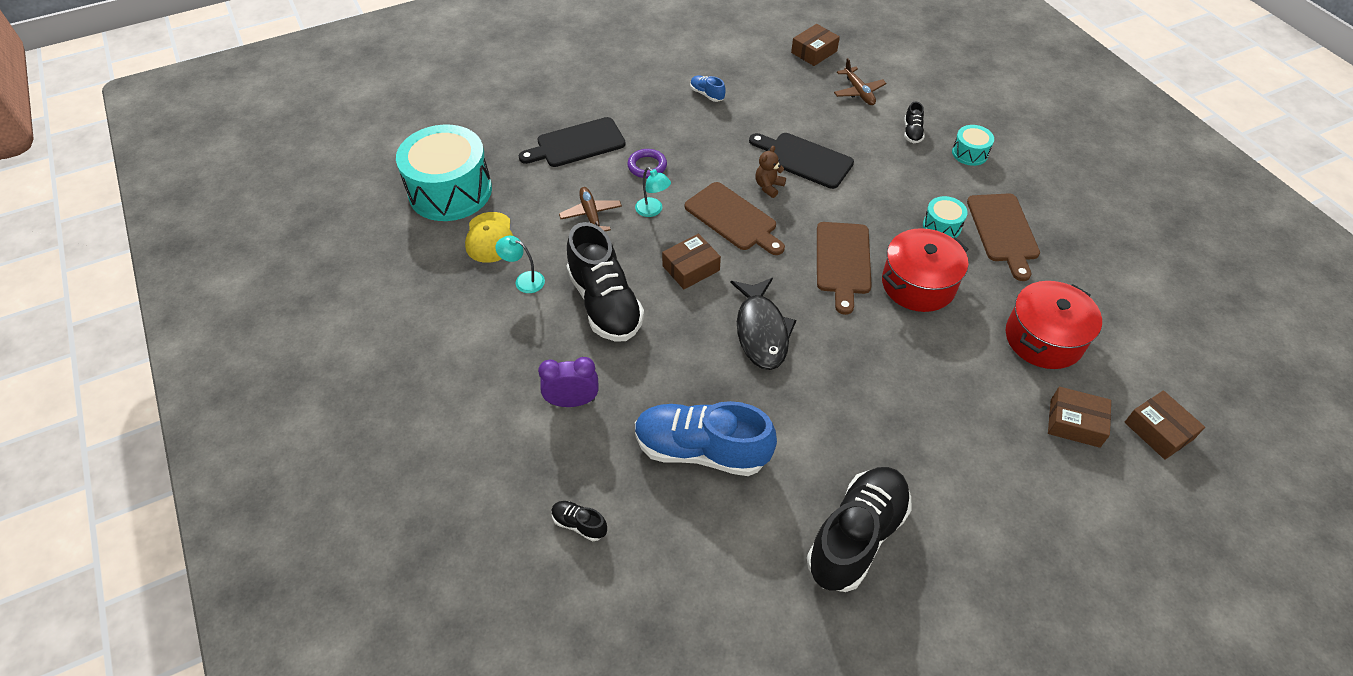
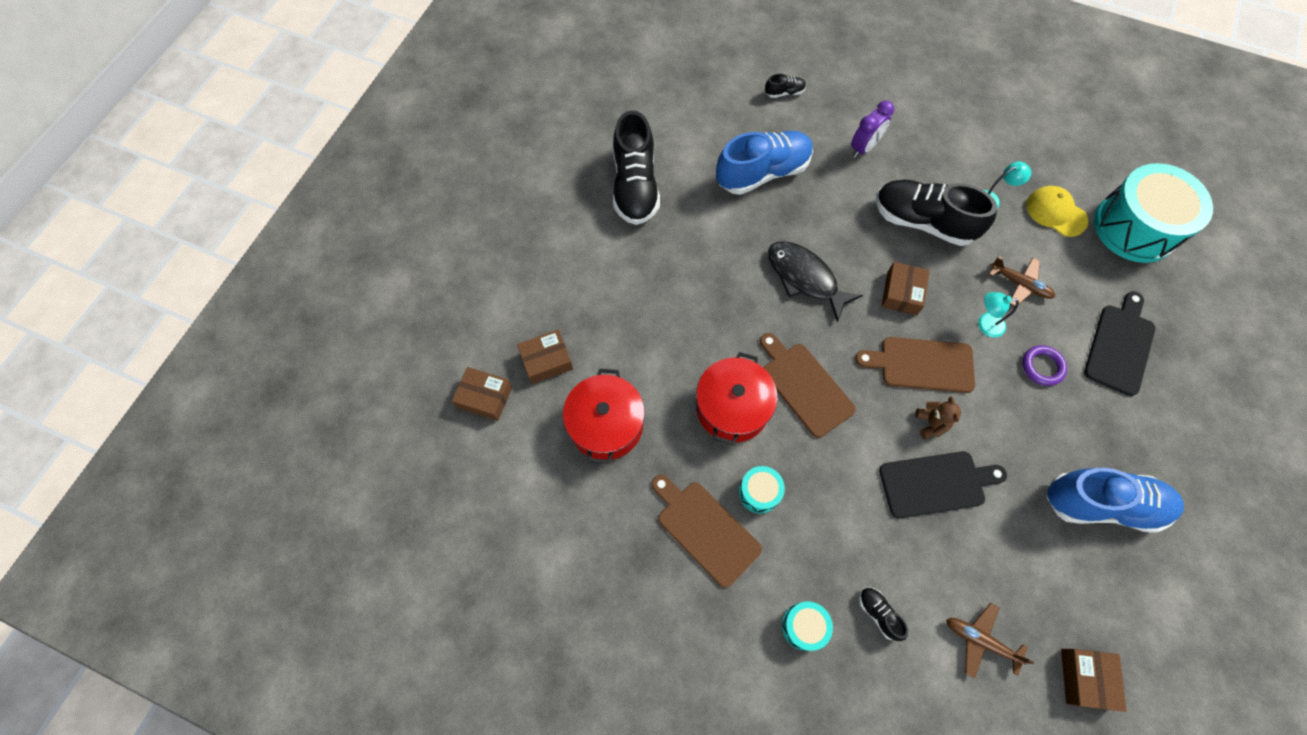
camera: 140 degrees right, 15 degrees up
blue shoe [690,75,726,102] -> blue shoe [1046,468,1184,533], size x2.36

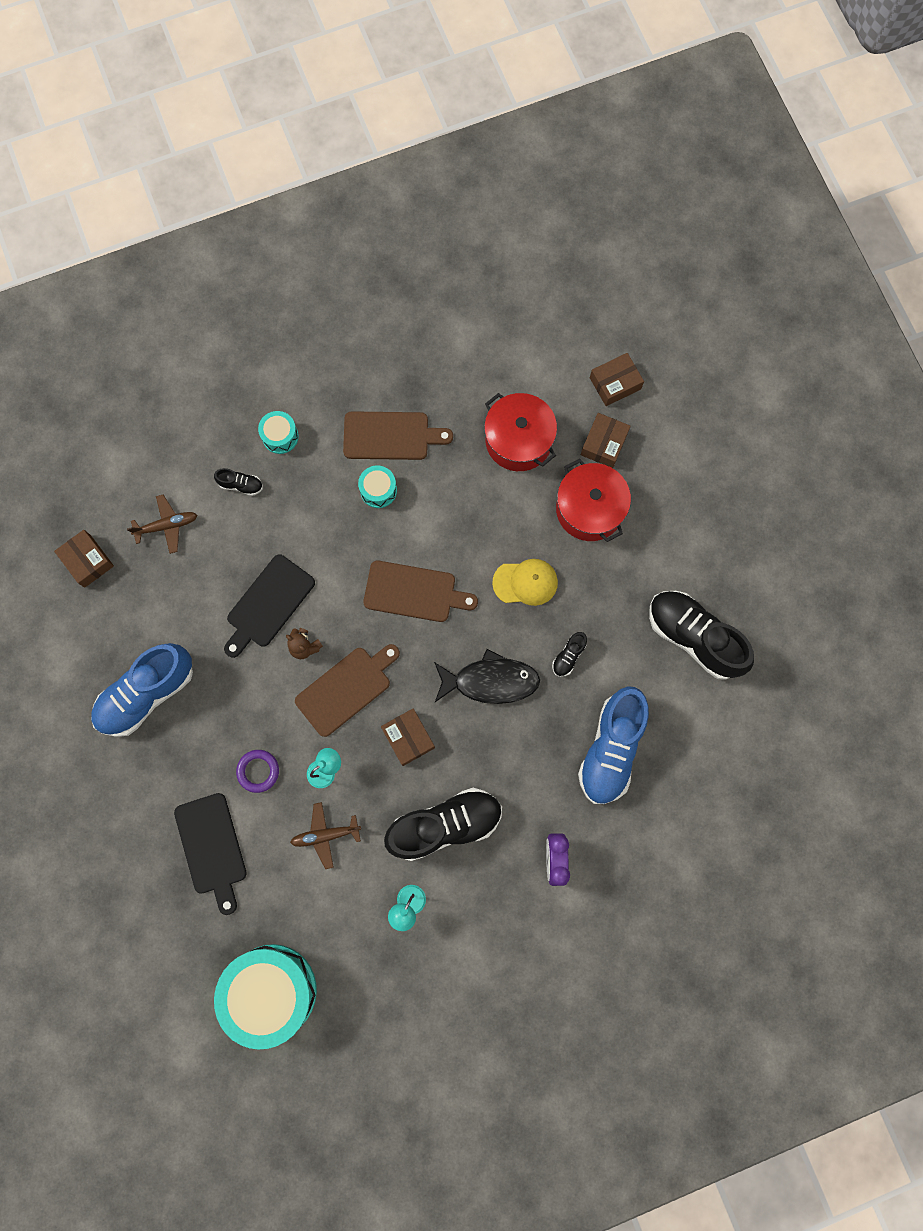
camera: 135 degrees right, 10 degrees up
red pot [696,352,778,445] -> red pot moved to [556,459,631,542]
black shoe [765,73,806,98] -> black shoe moved to [552,632,587,677]
yellow cap [1026,186,1088,237] -> yellow cap moved to [492,559,558,606]

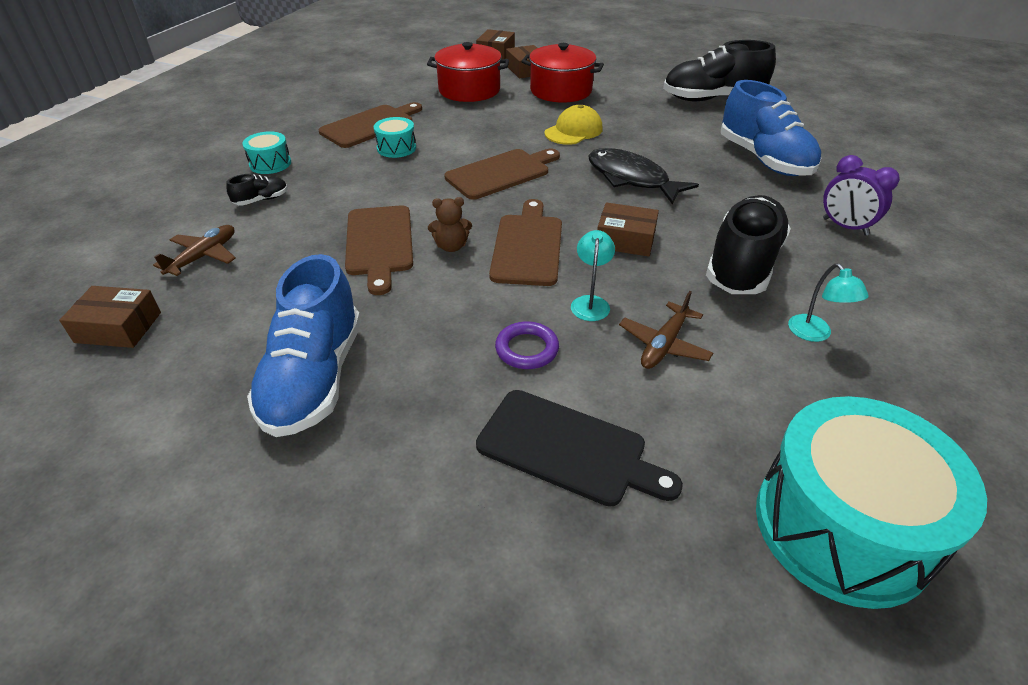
camera: 45 degrees left, 35 degrees down
black cutting board [224,554,315,658] -> brown cutting board [345,205,413,295]
black fish [434,649,540,704] -> black fish turned 90 degrees counterclockwise [588,148,699,204]
black shoe [552,632,587,677] -> none

